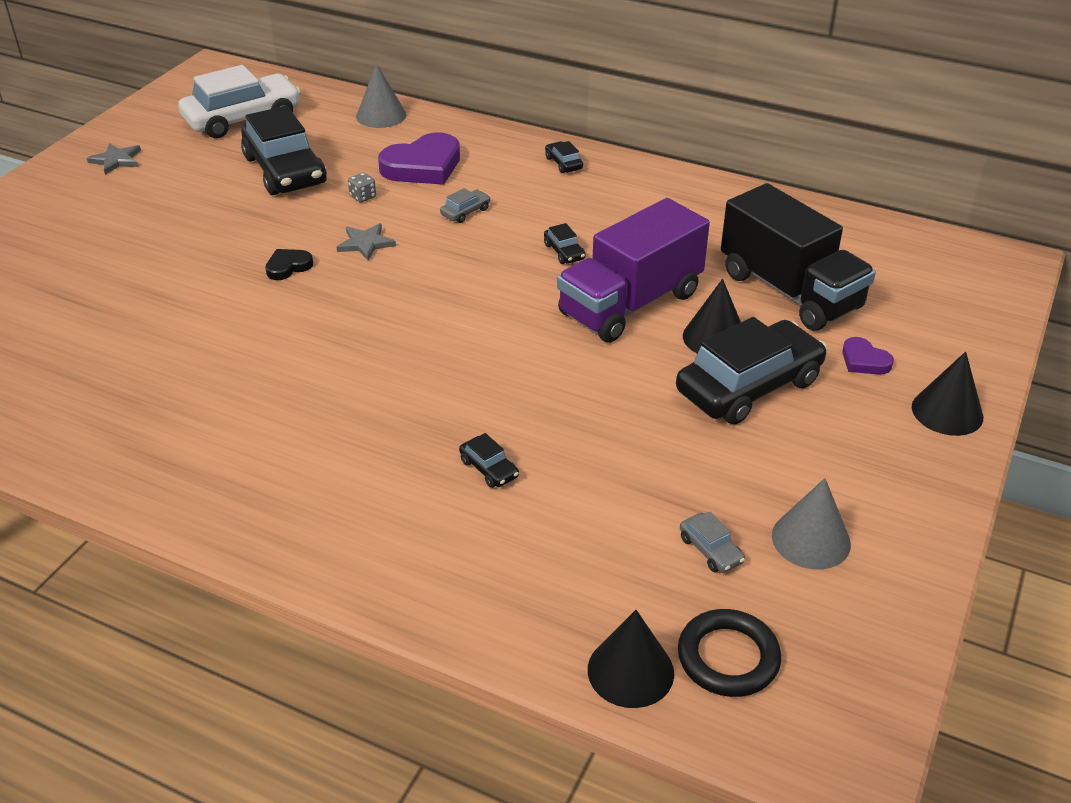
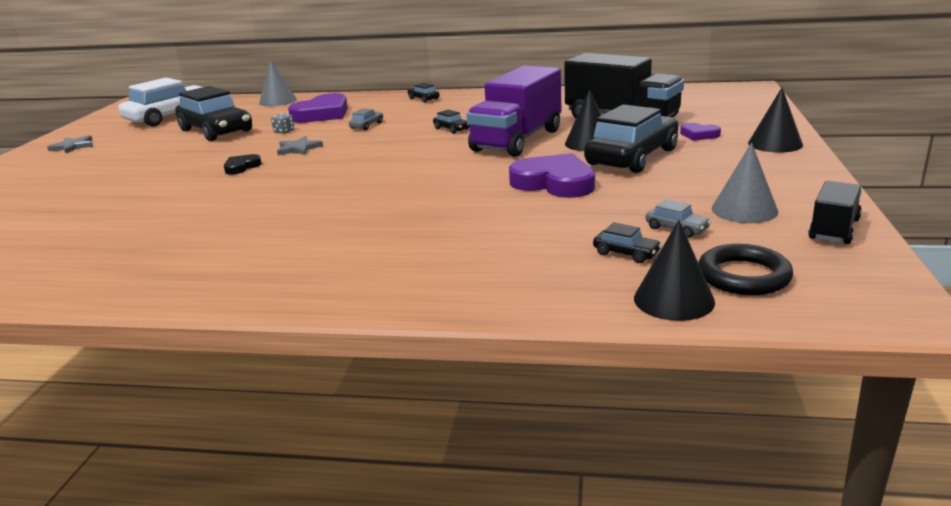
camera: 15 degrees left, 15 degrees down
black car [459,433,519,488] -> black car moved to [593,222,662,263]
none -> purple heart [509,153,595,198]
none -> black truck [808,181,862,244]

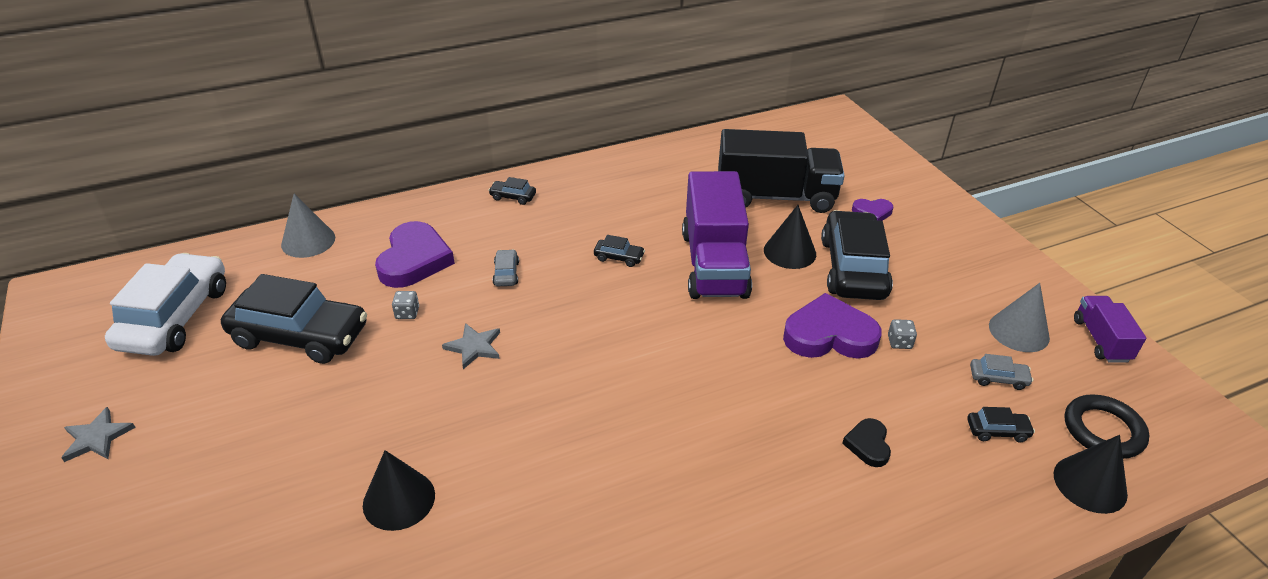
camera: 35 degrees left, 15 degrees up
black heart [224,154,262,175] -> black heart moved to [842,418,891,467]
black cone [748,88,803,153] -> black cone moved to [363,450,435,531]
black truck [808,181,862,244] -> purple truck [1074,296,1146,363]
none -> grey dice [888,319,917,349]

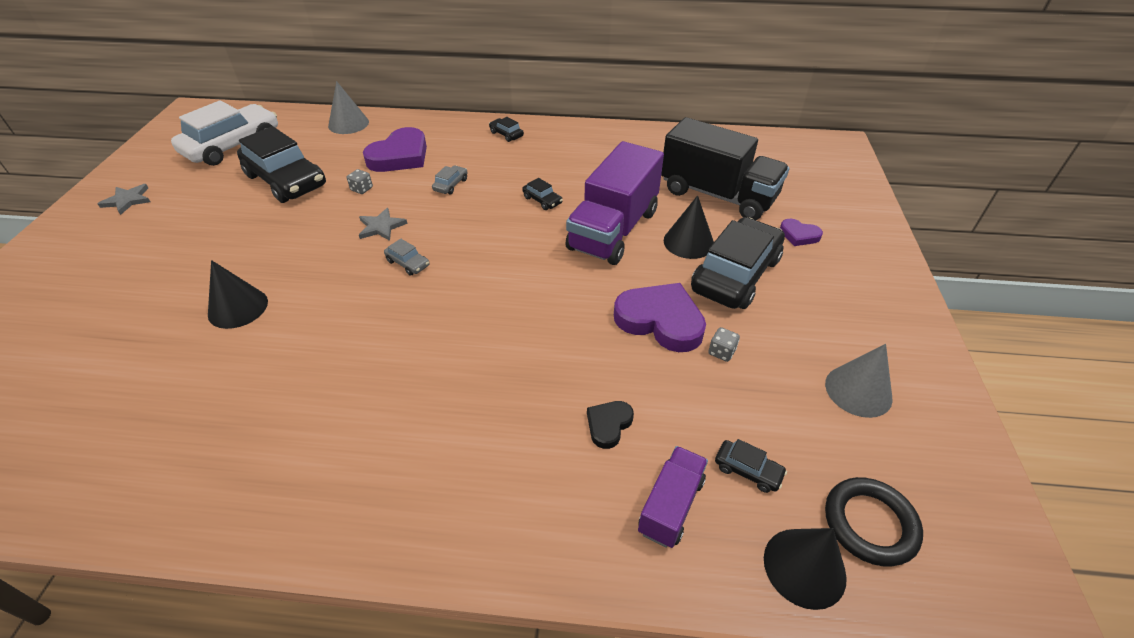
camera: 30 degrees right, 5 degrees up
grey car [970,354,1033,390] -> grey car moved to [384,239,429,276]
purple truck [1074,296,1146,363] -> purple truck moved to [638,446,708,548]

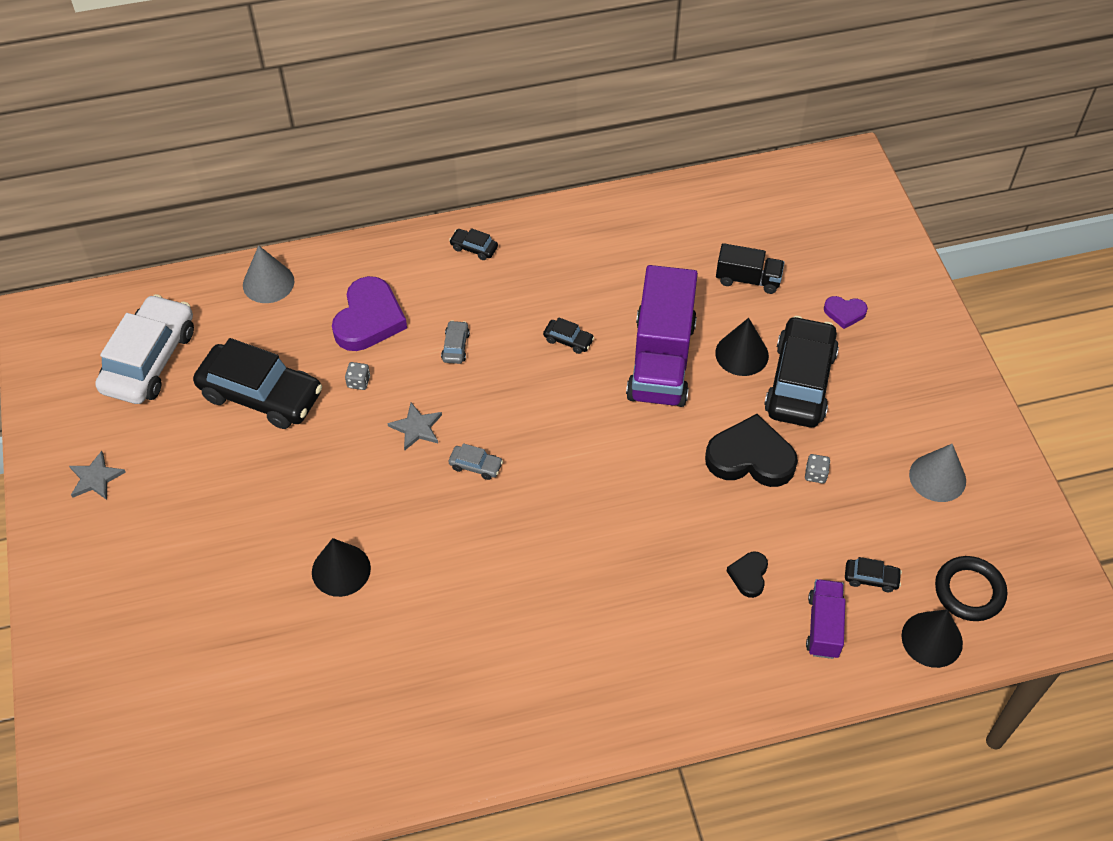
camera: 20 degrees left, 10 degrees up
purple heart [614,283,706,352] -> black heart [705,414,798,487]
black truck [661,117,790,220] -> black truck [716,243,785,294], size x0.51

